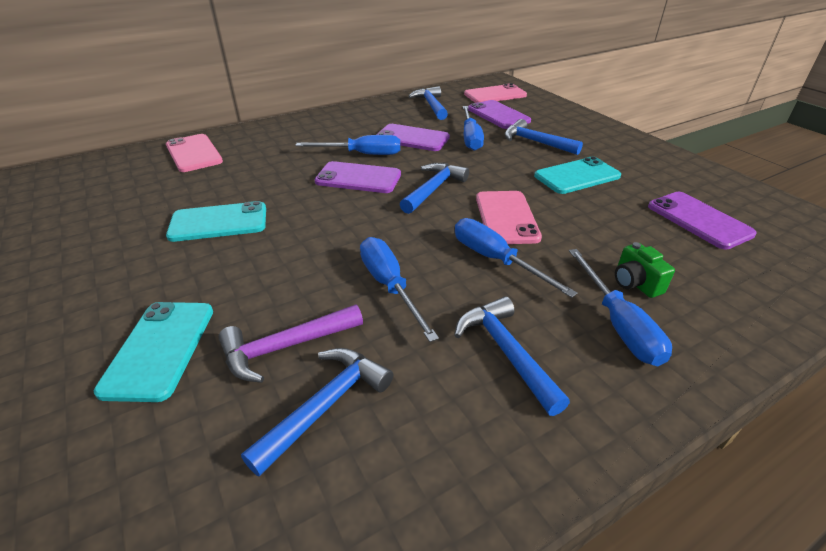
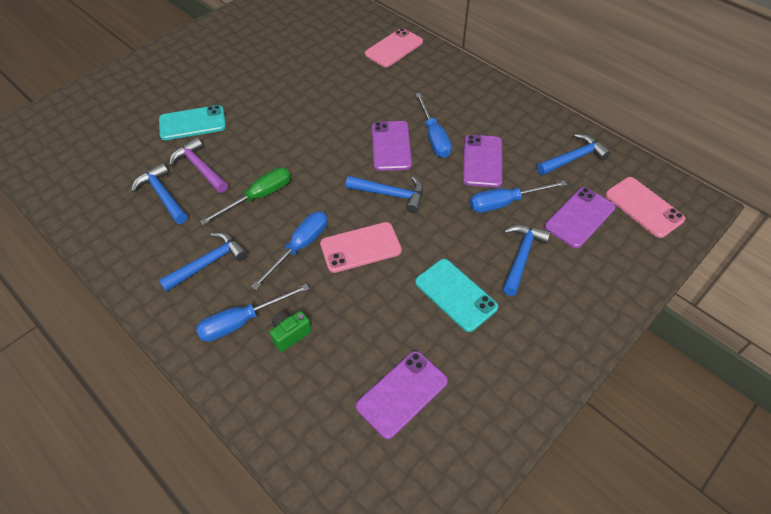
camera: 75 degrees right, 15 degrees up
turquoise phone [166,201,266,242] -> none
blue hammer [241,348,393,477] -> blue hammer turned 150 degrees counterclockwise [131,163,188,224]
blue screwdriver [360,237,439,342] -> green screwdriver [200,168,291,225]

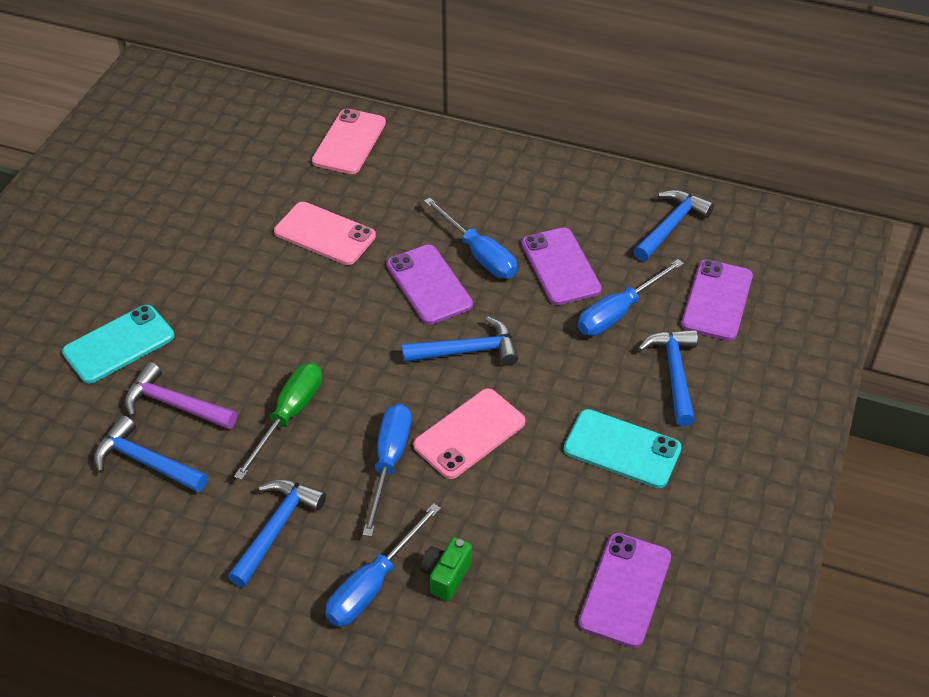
camera: 25 degrees left, 5 degrees down
pink phone [605,177,685,238] -> pink phone moved to [274,202,376,265]

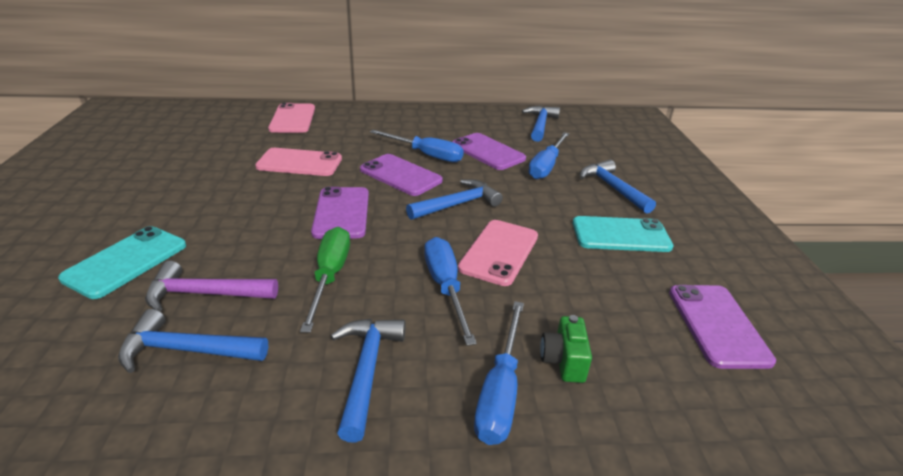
camera: 25 degrees left, 15 degrees down
purple phone [681,260,753,341] -> purple phone moved to [311,187,369,239]

